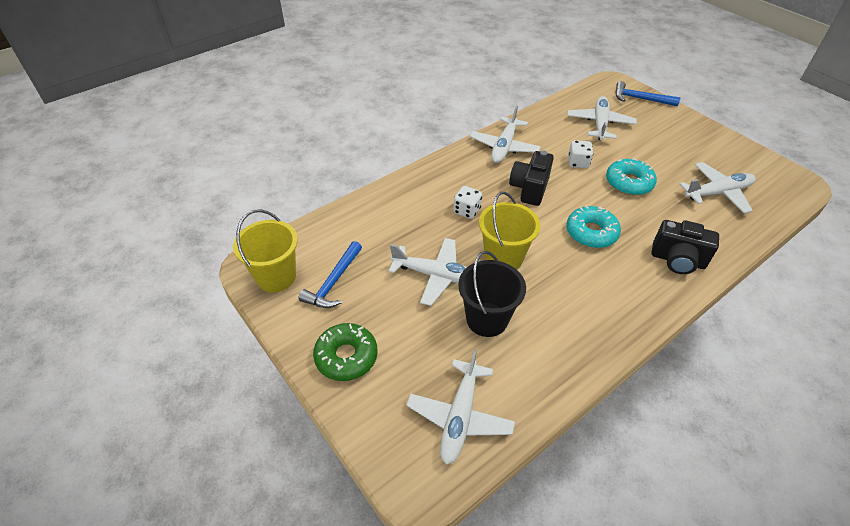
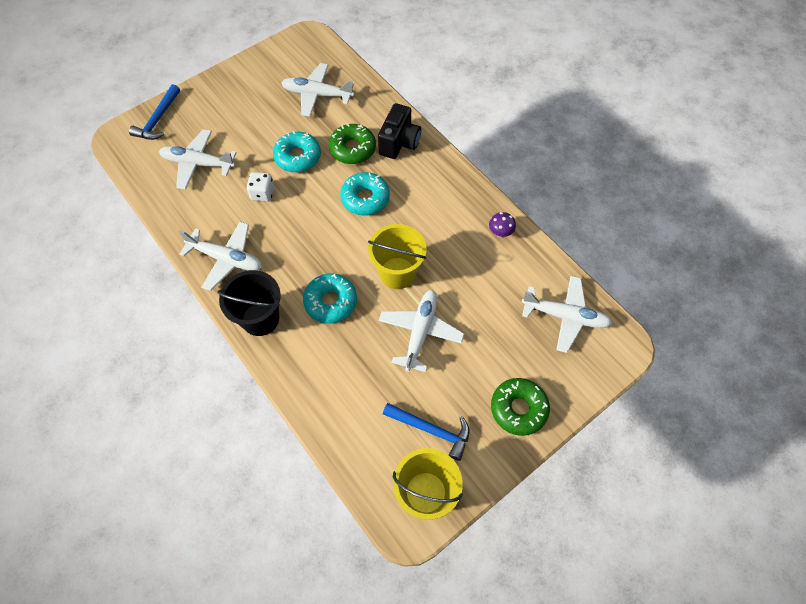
camera: 90 degrees left, 15 degrees up
white dice [453,186,482,219] -> turquoise donut [303,273,357,323]
black bucket [458,251,526,337] -> black bucket moved to [217,270,281,336]
black camera [509,150,554,206] -> none
white plane [680,162,756,213] -> white plane turned 60 degrees counterclockwise [281,63,354,117]
none -> green donut [329,123,376,164]
none -> purple mushroom [489,212,516,237]

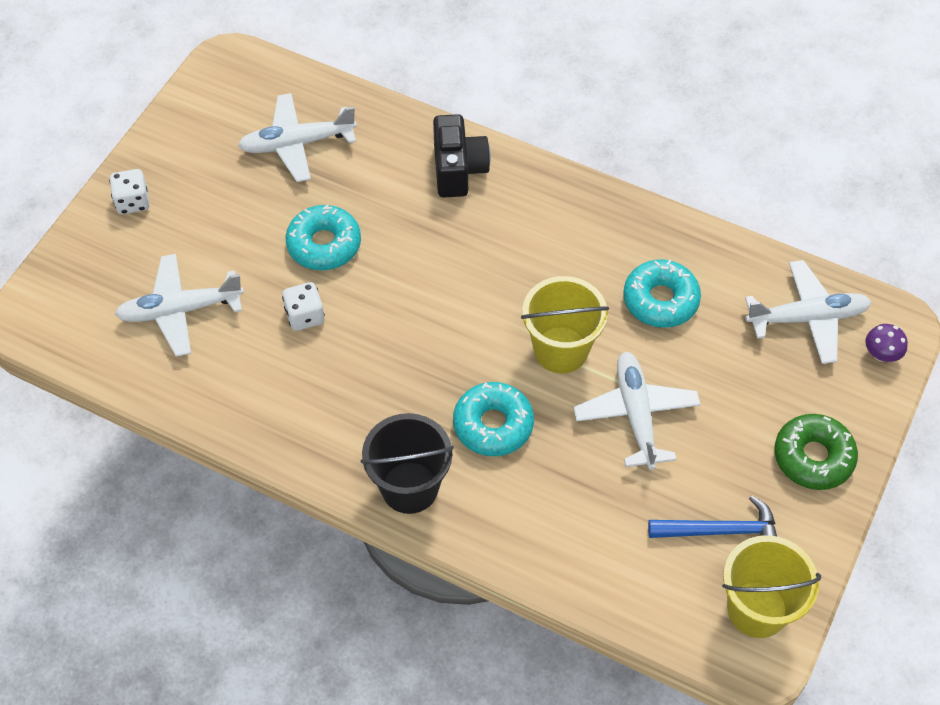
camera: 25 degrees left, 5 degrees down
blue hammer [129,84,180,140] -> none
white plane [179,222,262,291] -> none
green donut [329,123,376,164] -> none
turquoise donut [340,172,390,216] -> turquoise donut moved to [623,259,701,328]
purple mushroom [489,212,516,237] -> purple mushroom moved to [865,324,908,362]
none -> white dice [109,169,150,214]

